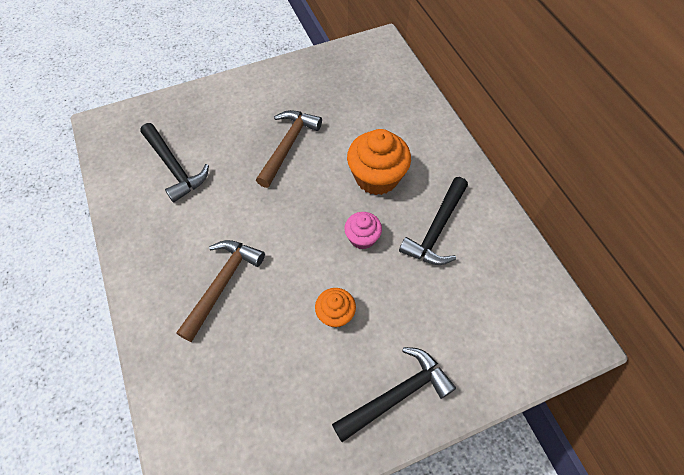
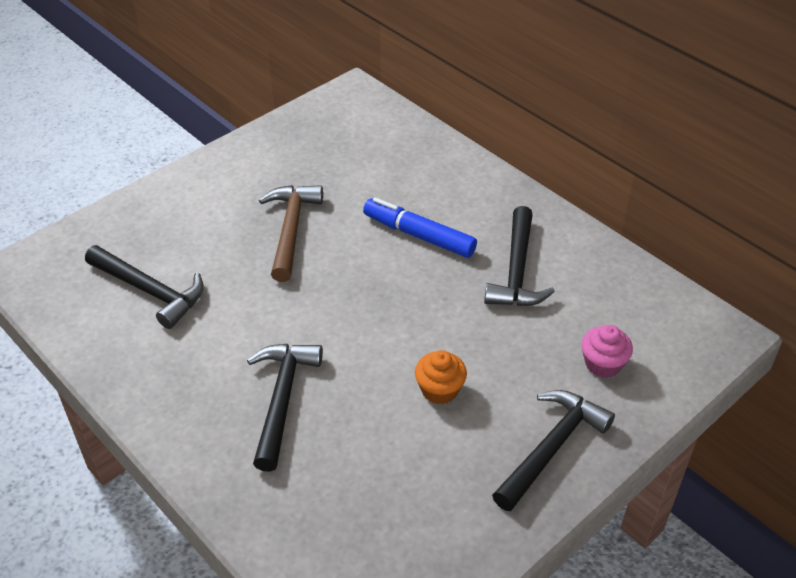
camera: 20 degrees left, 15 degrees down
brown hammer [176,240,265,342] -> black hammer [247,344,323,472]
pink cupcake [344,212,382,249] -> pink cupcake moved to [581,325,633,378]
orange cupcake [347,129,411,195] -> blue marker [363,198,477,258]

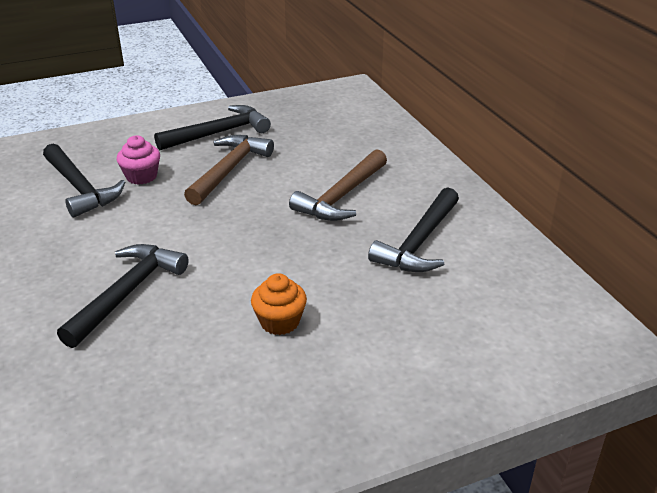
camera: 20 degrees right, 10 degrees down
blue marker [363,198,477,258] -> brown hammer [289,149,387,221]
black hammer [492,390,615,511] -> black hammer moved to [154,105,271,150]
pink cupcake [581,325,633,378] -> pink cupcake moved to [116,135,160,185]

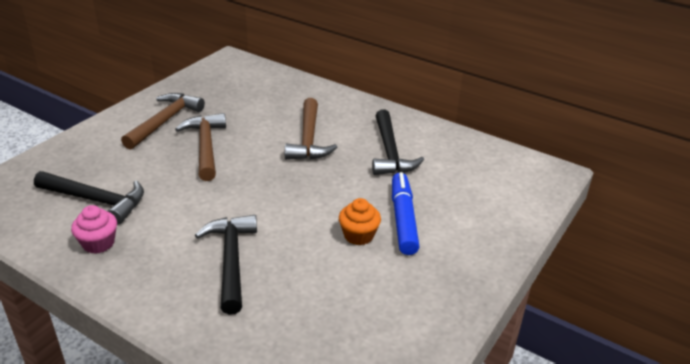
camera: 35 degrees left, 0 degrees up
pink cupcake [116,135,160,185] -> pink cupcake moved to [71,205,117,254]
black hammer [154,105,271,150] -> brown hammer [121,93,205,150]
none -> blue marker [392,172,420,255]

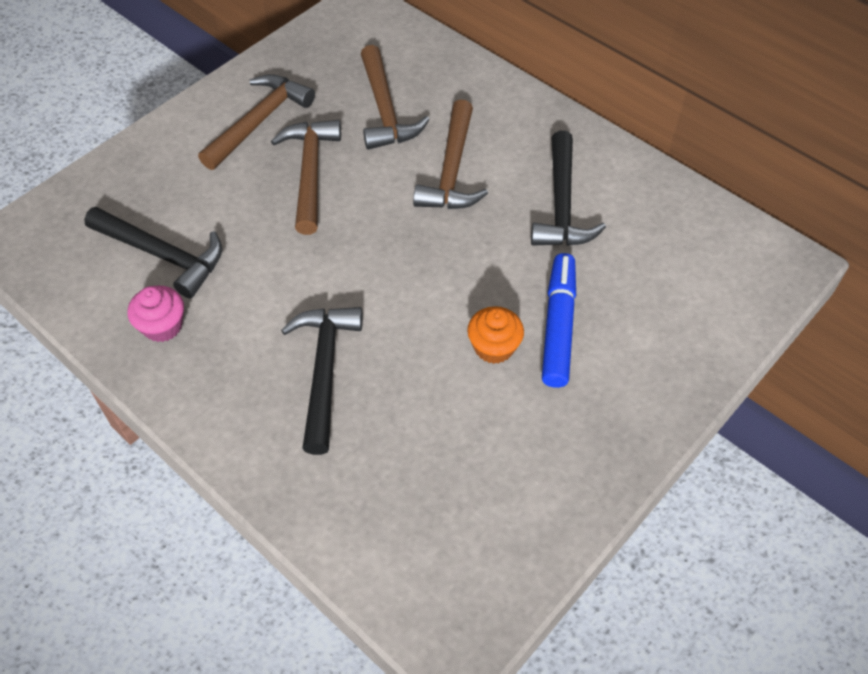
camera: 10 degrees right, 20 degrees up
none -> brown hammer [361,45,430,150]

